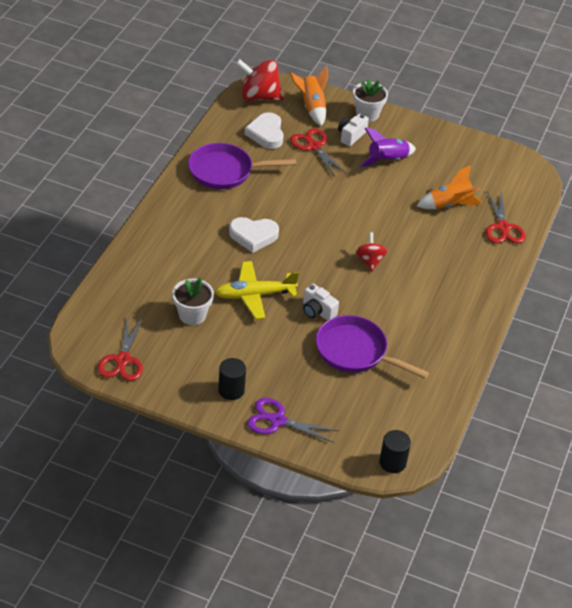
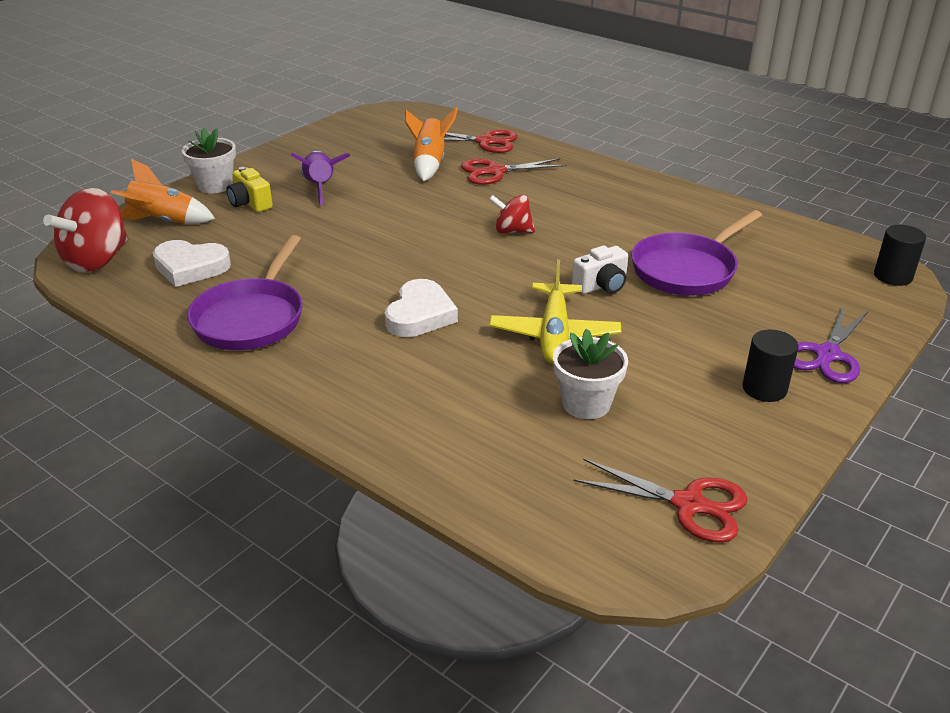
camera: 70 degrees left, 10 degrees down
red scissors [290,128,347,177] -> red scissors moved to [461,158,566,185]
white camera [338,114,369,146] -> yellow camera [226,167,273,212]

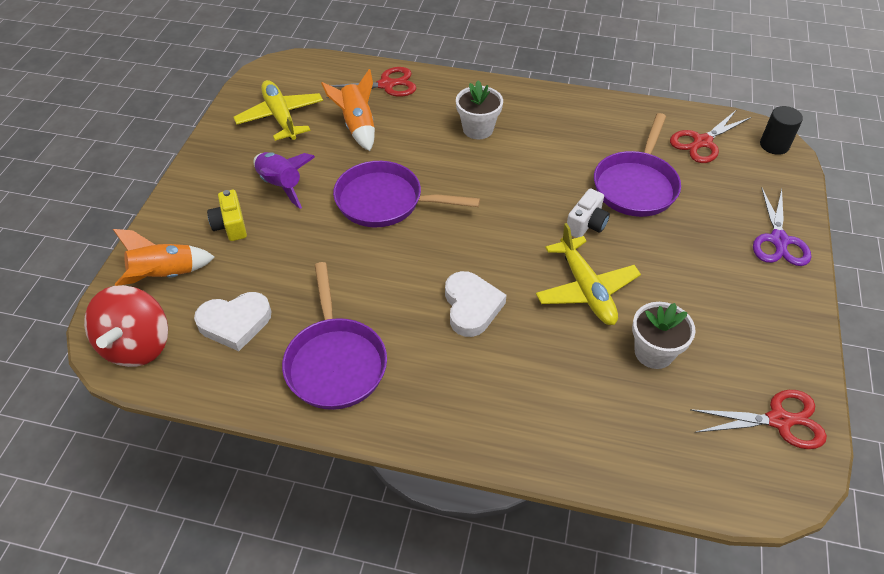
camera: 25 degrees left, 15 degrees up
white flower pot [181,128,236,193] -> white flower pot moved to [456,80,503,139]
yellow camera [226,167,273,212] -> yellow camera turned 45 degrees clockwise [207,190,247,241]
red scissors [461,158,566,185] -> red scissors moved to [670,110,751,163]
red spinning top [489,195,535,234] -> none
black cylinder [742,329,798,402] -> none
none -> yellow plane [233,80,323,141]
none -> purple pan [333,161,480,227]

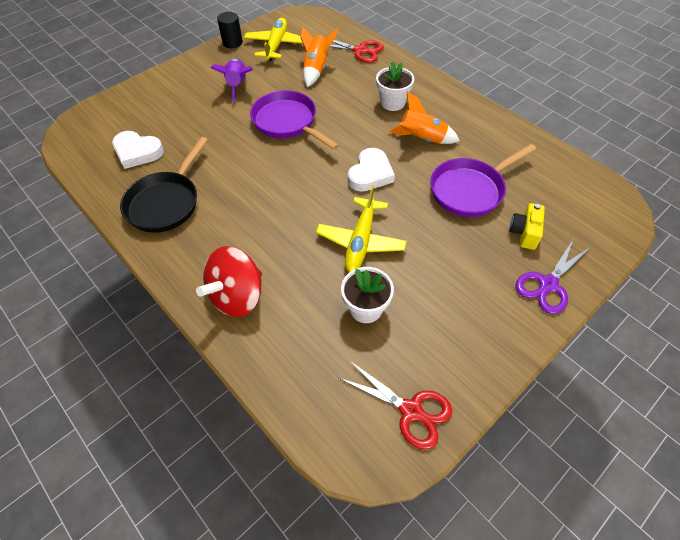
camera: 35 degrees right, 5 degrees up
red spinning top [84,285,168,367] -> red spinning top moved to [196,246,262,317]
orange rocket [113,229,215,286] -> orange rocket moved to [389,92,460,144]
yellow camera [207,190,247,241] -> yellow camera moved to [509,203,545,250]
purple pan [282,262,387,410] -> black pan [120,137,208,233]
white heart [445,271,507,337] -> white heart moved to [348,148,395,192]
white camera [567,188,610,238] -> none
red scissors [670,110,751,163] -> none
black cylinder [760,106,803,155] -> black cylinder moved to [217,12,243,48]

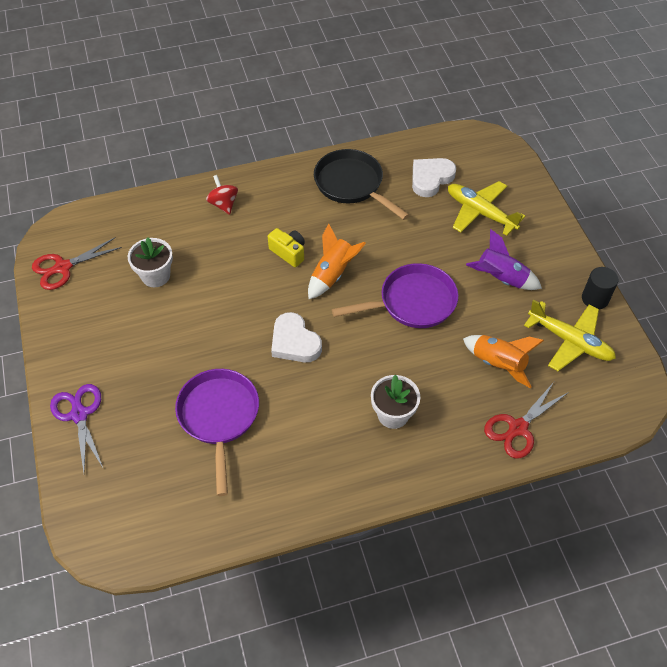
camera: 115 degrees right, 0 degrees up
red spinning top [196,246,262,317] -> red spinning top [206,175,238,215], size x0.58
yellow plane [316,185,407,272] -> yellow plane moved to [448,181,525,236]
orange rocket [389,92,460,144] -> orange rocket moved to [308,223,366,299]
yellow camera [509,203,545,250] -> yellow camera moved to [268,228,305,267]

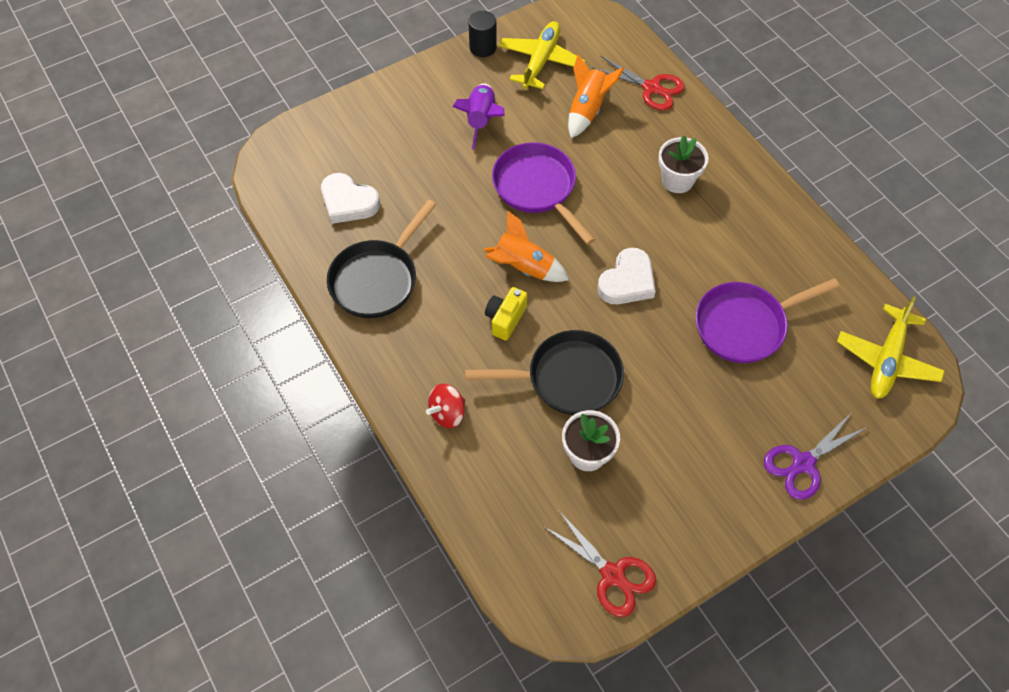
camera: 105 degrees left, 5 degrees up
yellow plane [448,181,525,236] -> yellow plane moved to [837,296,945,399]
none -> black pan [465,330,624,415]

